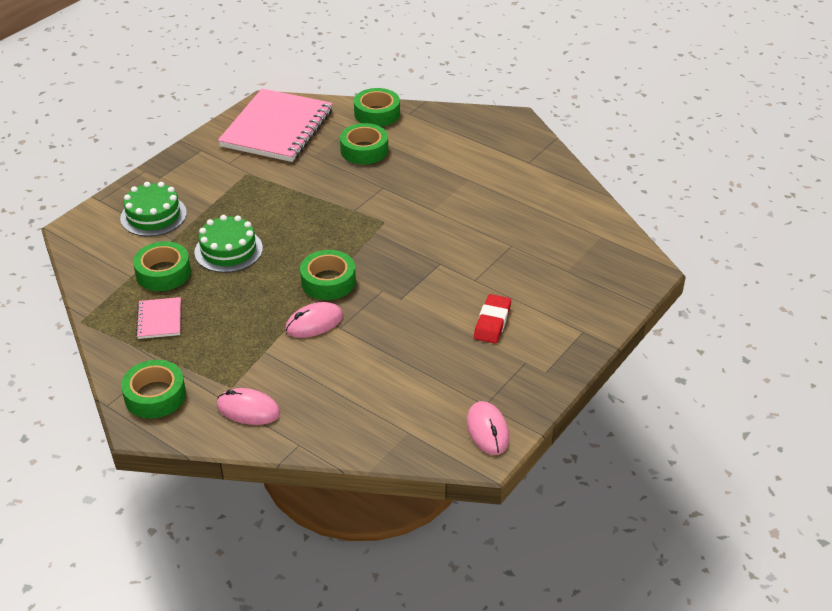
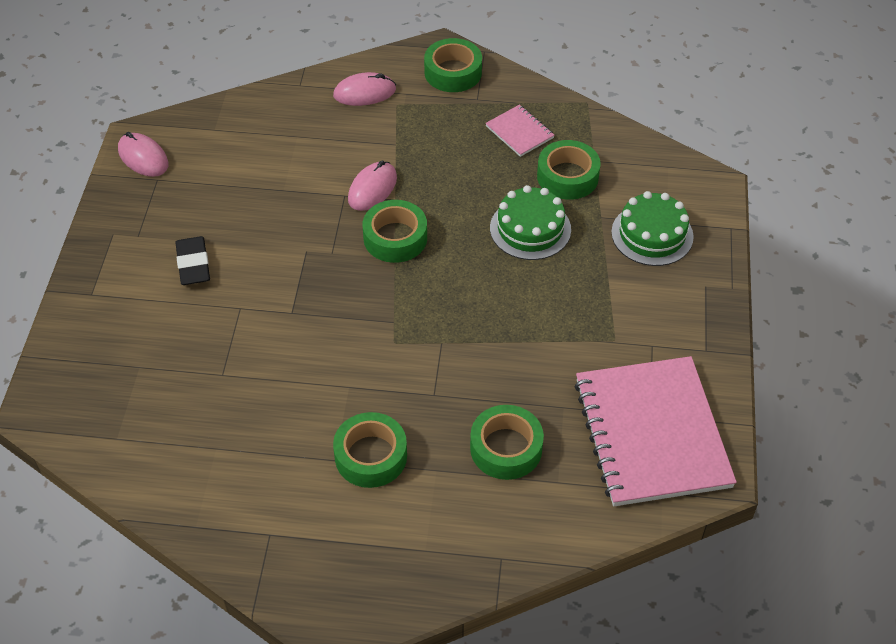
camera: 150 degrees right, 10 degrees up
green tape [354,88,400,127] -> green tape moved to [333,412,407,488]
red eraser [474,294,511,344] -> black eraser [175,236,210,285]

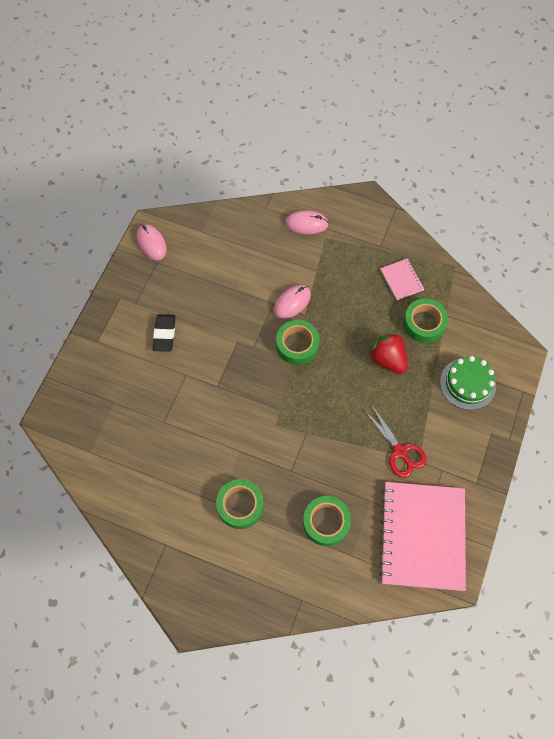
camera: 15 degrees right, 15 degrees up
green tape [424,38,482,92] -> none
green cake [490,185,571,260] -> red strawberry [367,331,408,374]
none -> red scissors [365,405,427,478]

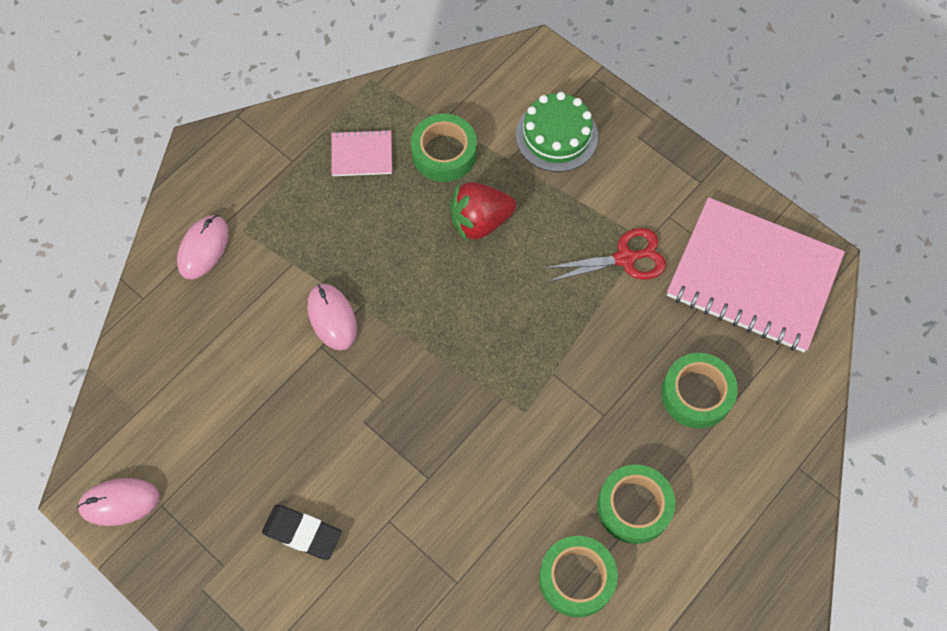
camera: 70 degrees left, 0 degrees up
green tape [276,320,319,365] -> green tape moved to [539,536,618,617]

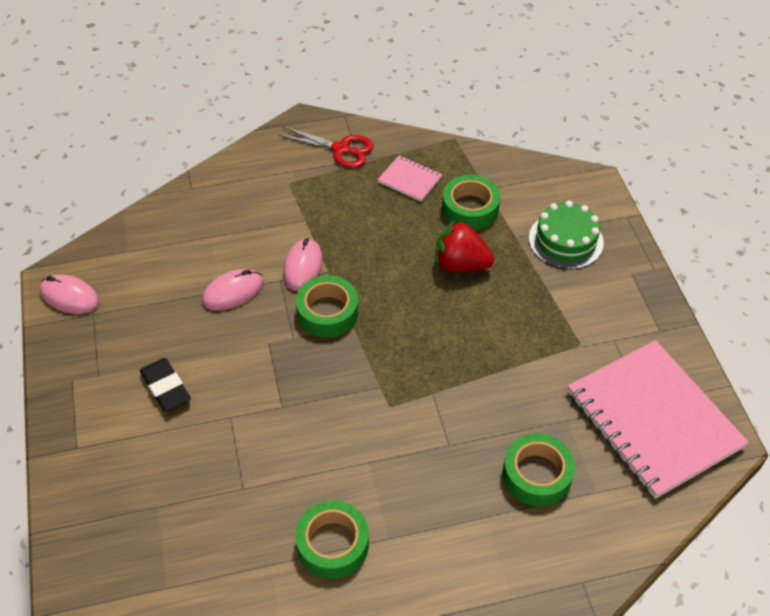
camera: 35 degrees right, 15 degrees down
pink mouse [177,215,229,280] -> pink mouse moved to [202,269,263,310]
red scissors [544,228,666,282] -> red scissors moved to [278,126,374,168]
green tape [597,464,675,544] -> green tape moved to [296,275,358,338]

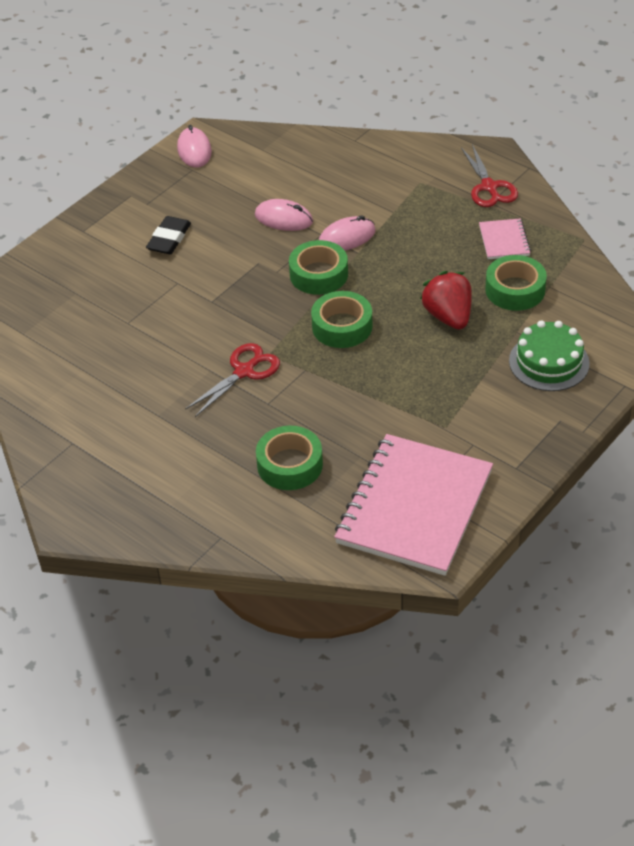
camera: 55 degrees right, 5 degrees down
green tape [295,501,369,579] -> green tape moved to [311,291,373,348]
none -> red scissors [185,343,280,417]

